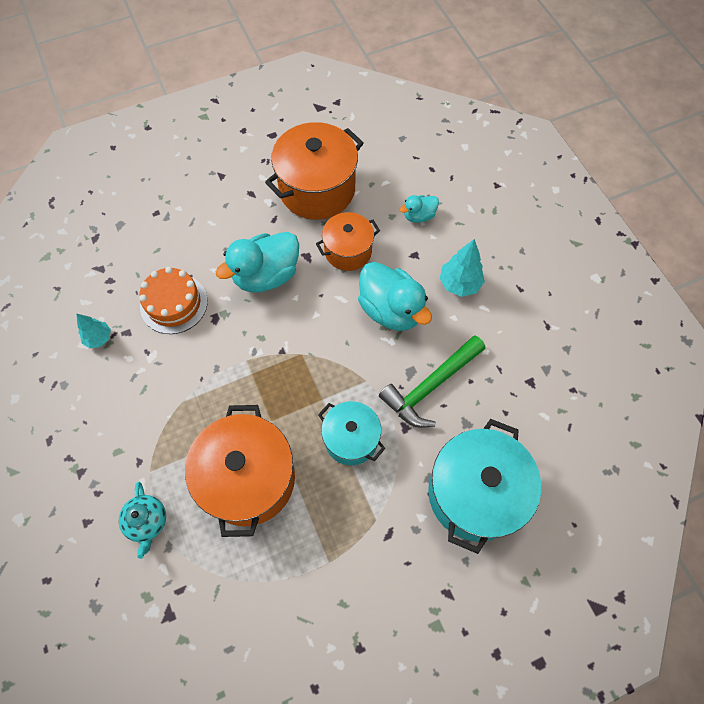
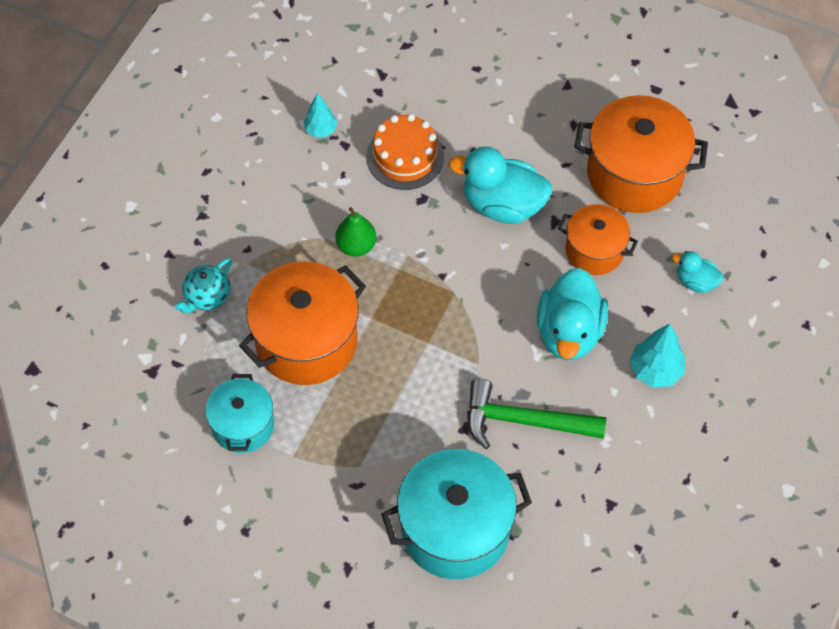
camera: 50 degrees right, 5 degrees down
turquoise pot [318,401,386,465] -> turquoise pot moved to [205,374,274,453]
none -> green pear [335,207,376,256]

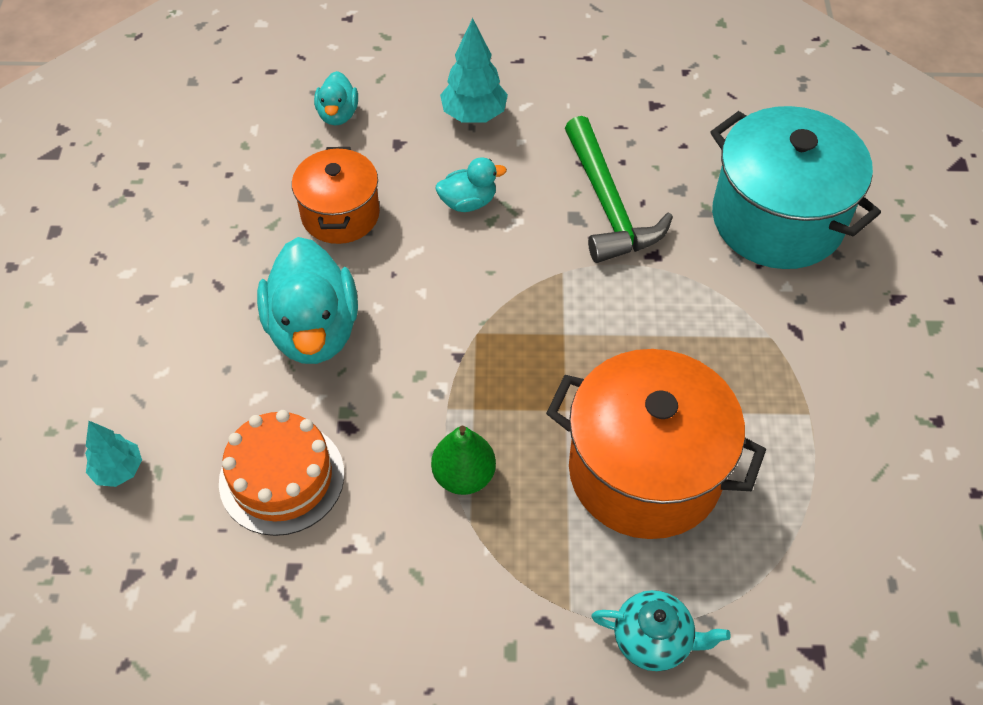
camera: 115 degrees left, 5 degrees down
turquoise pot [205,374,274,453] -> none
turquoise tree [303,93,337,137] -> turquoise tree moved to [85,421,142,487]
turquoise duck [537,268,608,360] -> turquoise duck [436,157,507,212], size x0.51
orange pot [574,95,708,213] -> none

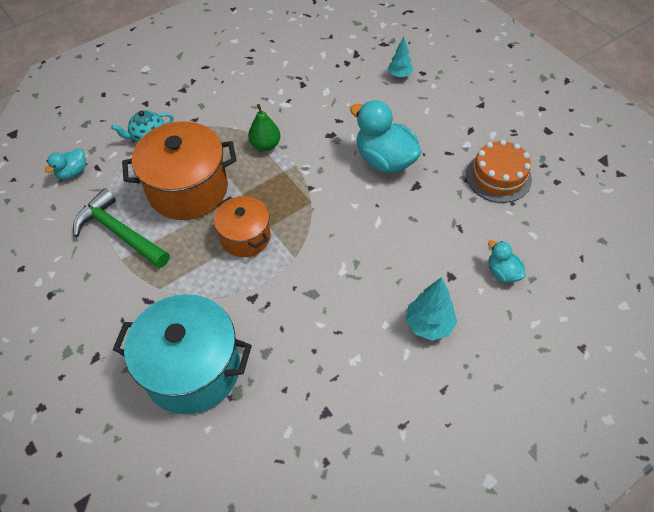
camera: 145 degrees right, 0 degrees up
orange cake [219,410,344,536] -> orange cake moved to [466,139,532,203]
orange pot [292,147,380,244] -> orange pot moved to [214,196,271,257]
turquoise duck [436,157,507,212] -> turquoise duck moved to [45,148,86,179]
green hammer [565,116,673,263] -> green hammer moved to [73,189,170,268]

